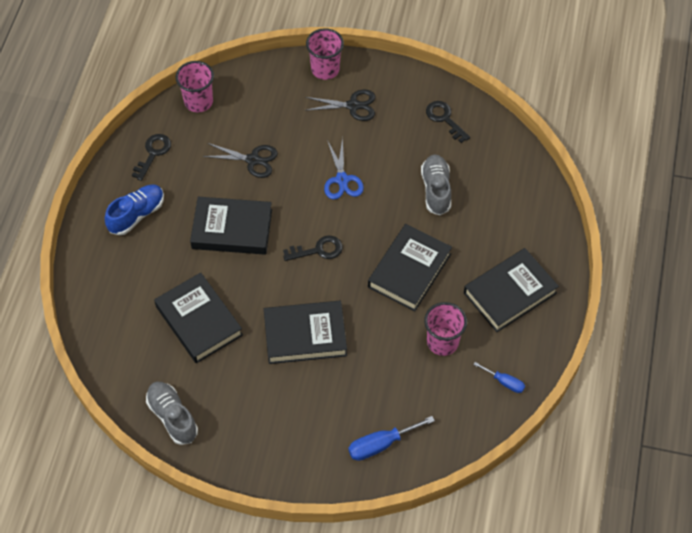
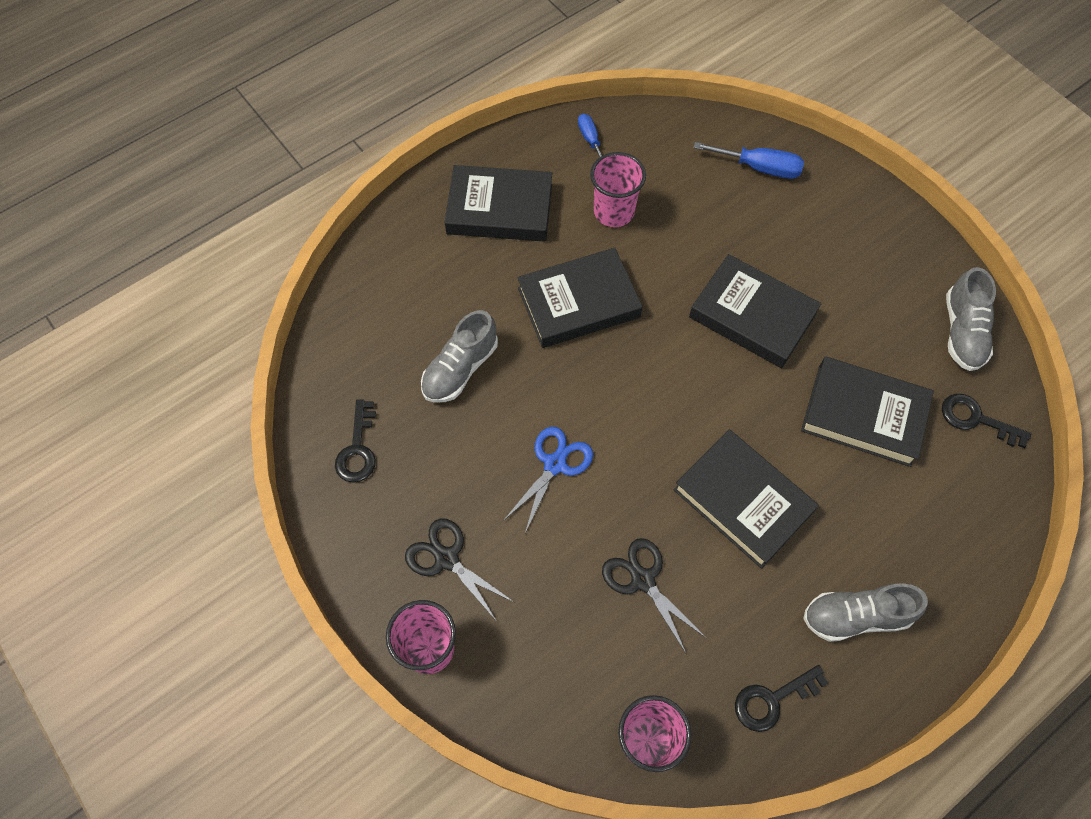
camera: 140 degrees left, 5 degrees up
blue shoe [105,184,164,236] -> grey shoe [803,583,928,642]
black book [154,272,243,363] -> black book turned 75 degrees counterclockwise [801,356,934,467]
black key [283,236,343,261] -> black key moved to [942,394,1031,448]

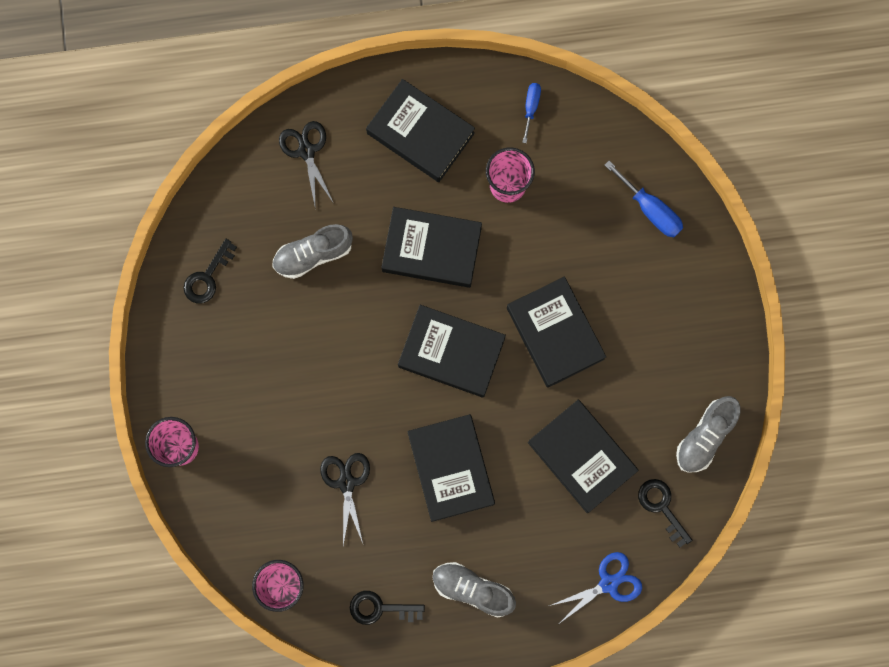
camera: 30 degrees right, 15 degrees up
black scissors [405,518,515,620] -> black scissors moved to [279,121,333,205]
blue scissors [503,427,593,533] -> blue scissors moved to [549,552,642,623]
none -> black book [398,305,506,398]

